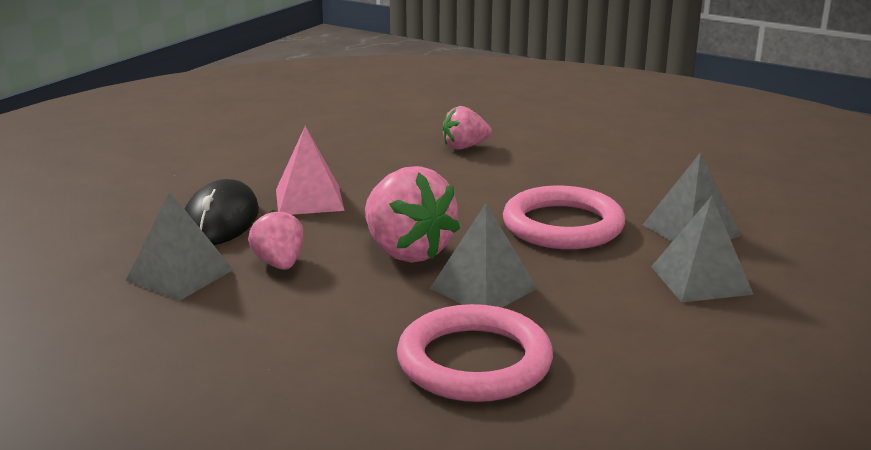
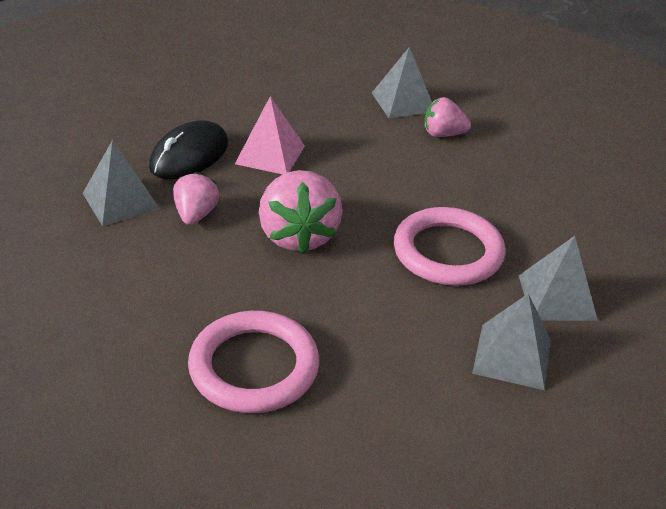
camera: 25 degrees right, 15 degrees up
grey pyramid [430,203,538,308] -> grey pyramid moved to [372,47,432,118]

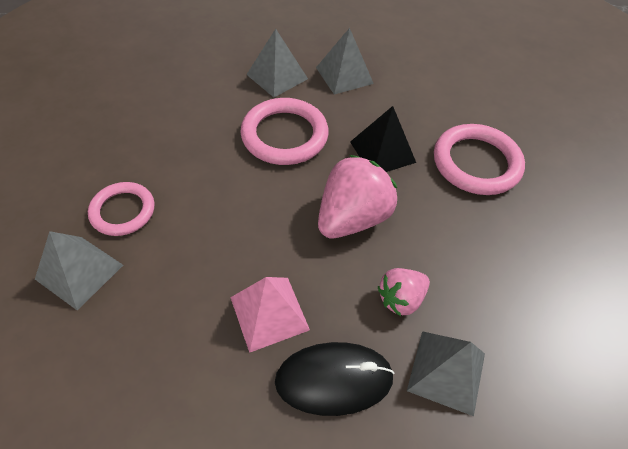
camera: 130 degrees left, 15 degrees up
pink strawberry [425,97,471,137] -> pink ring [88,182,154,236]
none -> black pyramid [350,106,416,172]

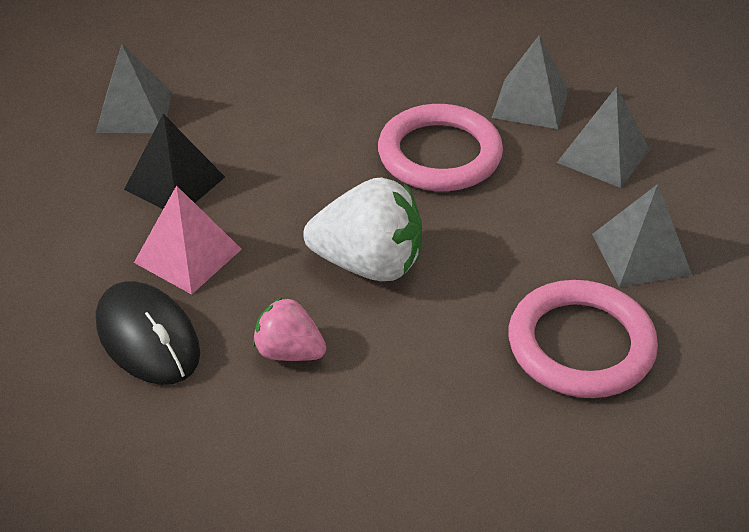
camera: 60 degrees right, 10 degrees down
pink ring [88,182,154,236] -> none
pink strawberry [318,155,397,239] -> white strawberry [303,177,422,281]
black pyramid [350,106,416,172] -> black pyramid moved to [124,114,225,209]
grey pyramid [407,331,485,416] -> grey pyramid moved to [592,184,692,287]

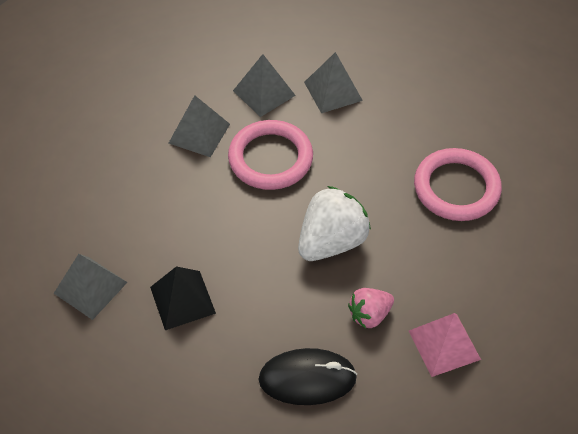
camera: 55 degrees left, 10 degrees up
pink pyramid [134,185,242,295] -> pink pyramid moved to [409,313,481,377]
grey pyramid [592,184,692,287] -> grey pyramid moved to [169,95,230,157]

